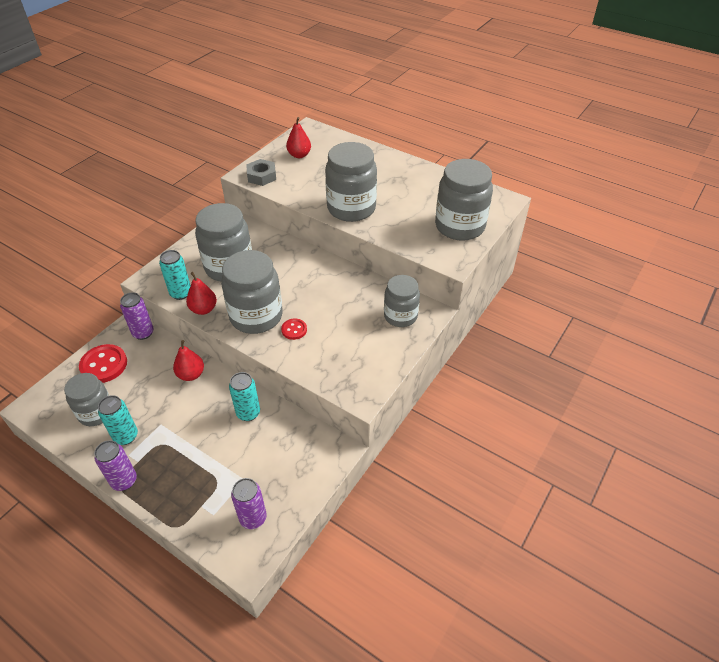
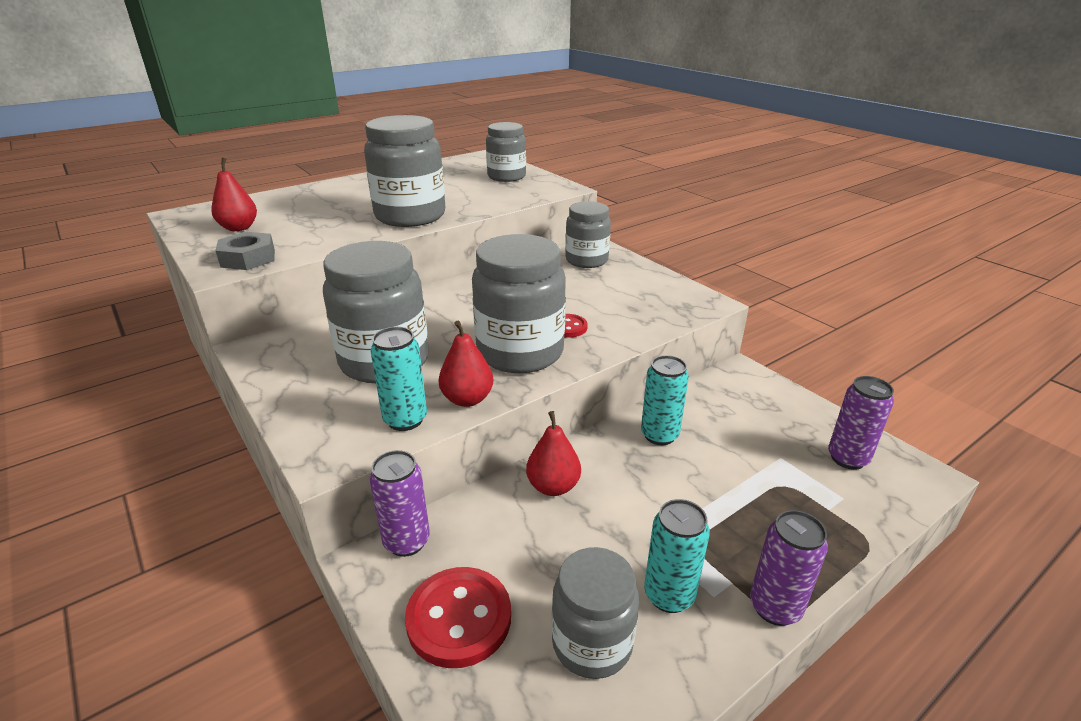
camera: 70 degrees left, 15 degrees down
grey jar [435,159,493,241] -> grey jar [486,122,526,182], size x0.64

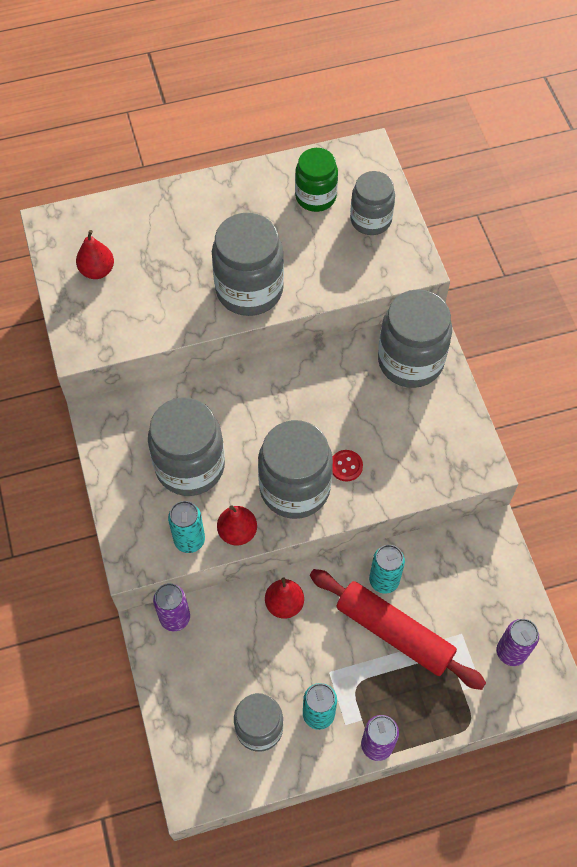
camera: 20 degrees right, 30 degrees up
grey nut [215,232,275,270] -> none
red button [405,567,511,668] -> none
grey jar [565,201,611,268] -> grey jar [378,289,452,388], size x1.57
none -> green jar [295,148,338,212]
none -> red rolling pin [310,569,486,690]

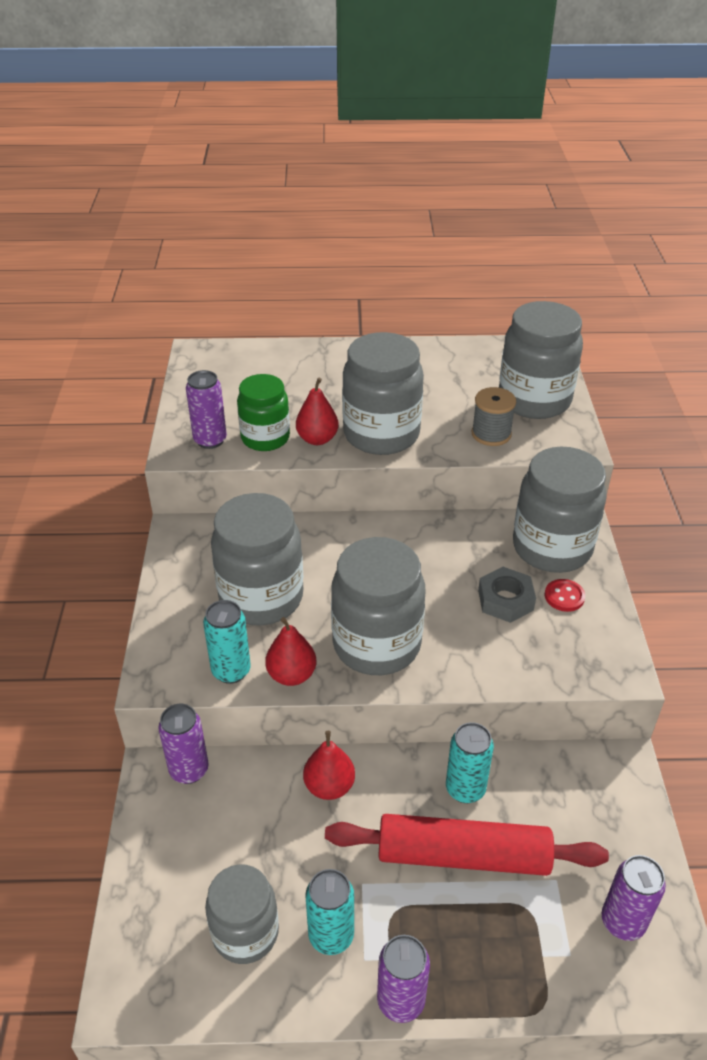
camera: 15 degrees right, 20 degrees down
red pear [76,230,114,279] -> red pear moved to [296,378,339,445]
green jar [295,148,338,212] -> green jar moved to [237,374,290,451]
red rolling pin [310,569,486,690] -> red rolling pin turned 45 degrees counterclockwise [325,814,609,876]
red button [332,450,363,482] -> red button moved to [545,579,585,612]
grey jar [350,171,395,235] -> grey jar [499,301,583,419], size x1.57
none -> purple can [186,370,227,449]
none -> grey spool [472,387,516,446]
none -> grey nut [478,567,536,623]

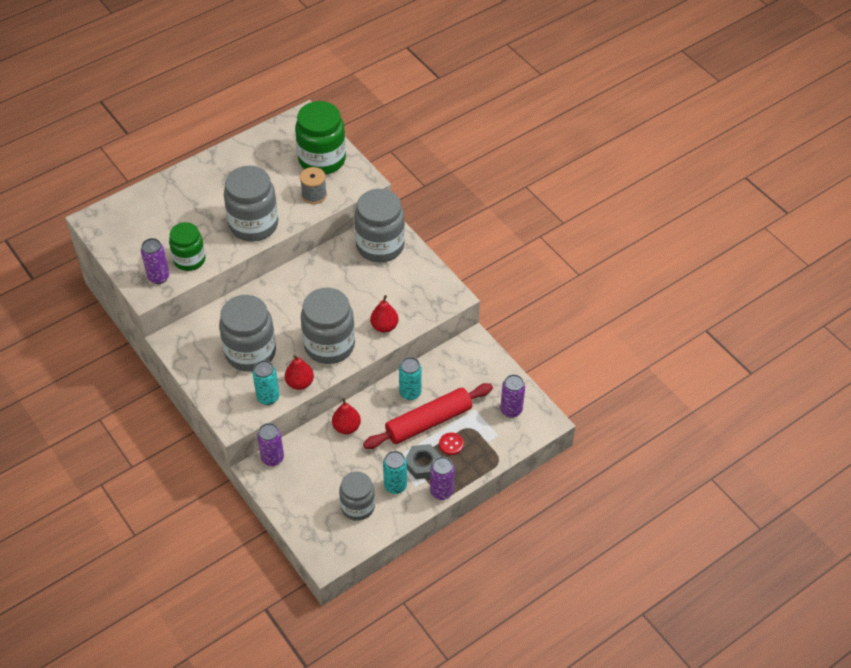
camera: 35 degrees left, 10 degrees up
red pear [296,378,339,445] -> red pear moved to [370,295,398,333]
grey nut [478,567,536,623] -> grey nut moved to [406,444,441,479]
grey jar [499,301,583,419] -> green jar [295,101,346,175]
red button [545,579,585,612] -> red button moved to [439,433,464,455]

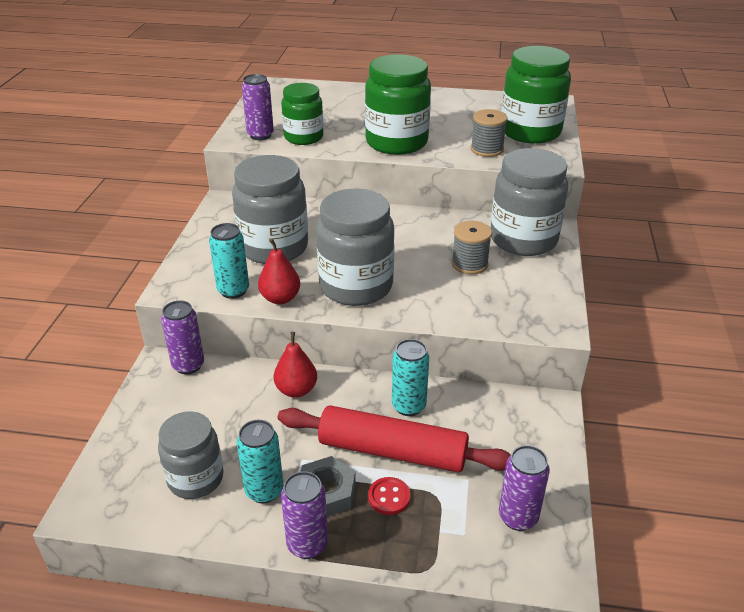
camera: 45 degrees right, 15 degrees down
grey jar [224,166,278,241] -> green jar [365,54,431,155]
red pear [370,295,398,333] -> none
none -> grey spool [451,221,492,274]

